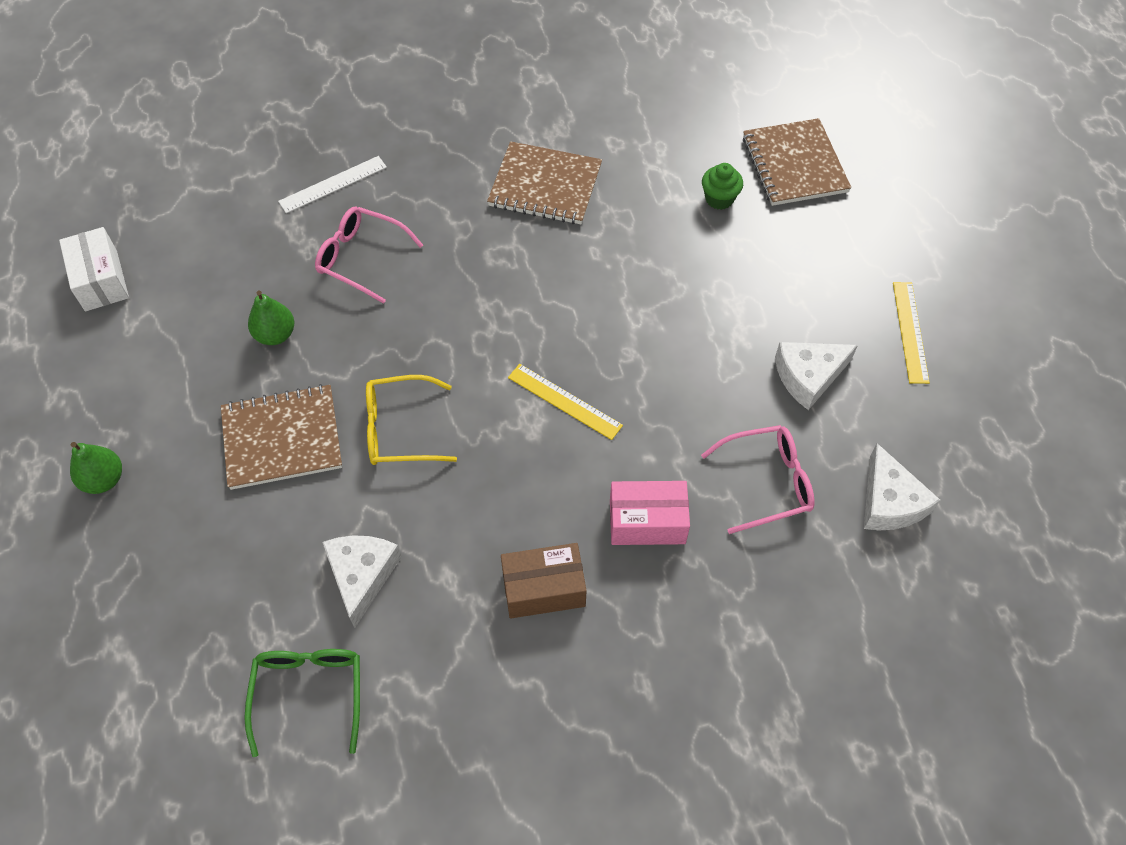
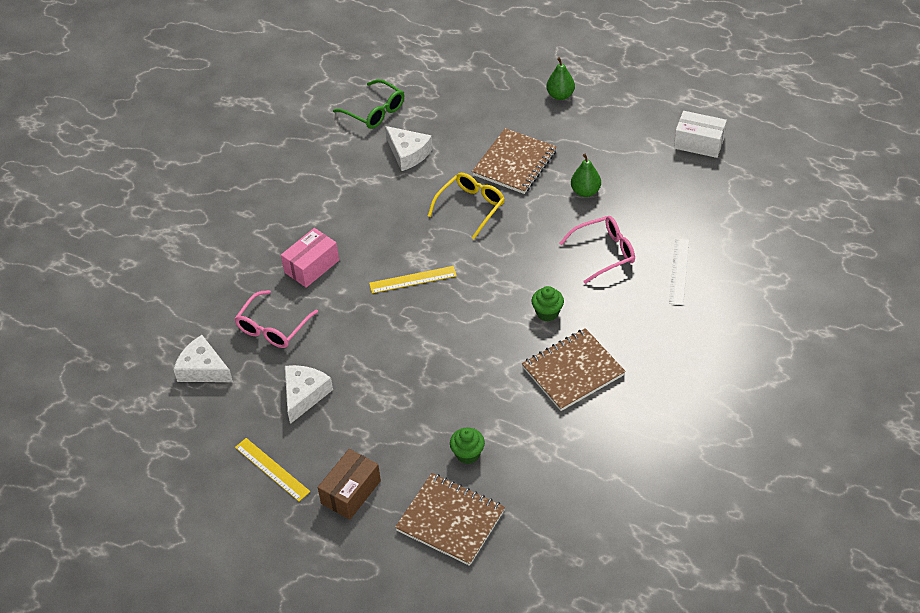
camera: 135 degrees right, 10 degrees down
brown box [501,543,587,619] -> brown box moved to [318,449,381,520]
none -> green cupcake [531,286,564,321]

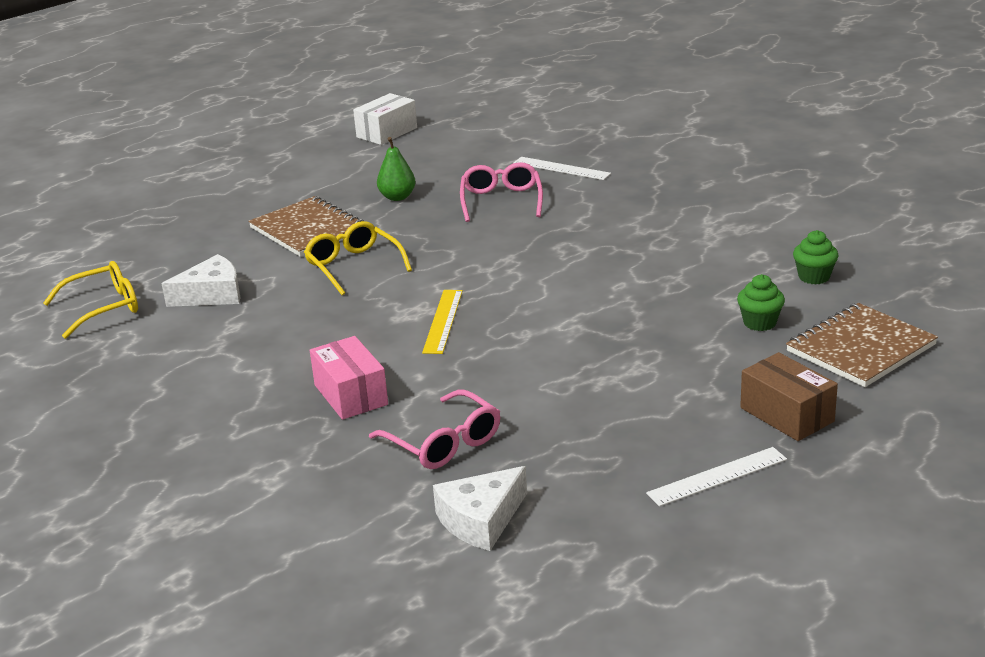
camera: 70 degrees left, 20 degrees down
yellow ruler [235,438,310,501] -> white ruler [646,447,787,507]
white cheese [285,365,333,424] -> none
green glasses [333,79,404,129] -> yellow glasses [43,261,138,339]
brown notebook [522,328,626,411] -> none
green cupcake [531,286,564,321] -> green cupcake moved to [793,230,839,285]
green pear [546,57,575,100] -> none

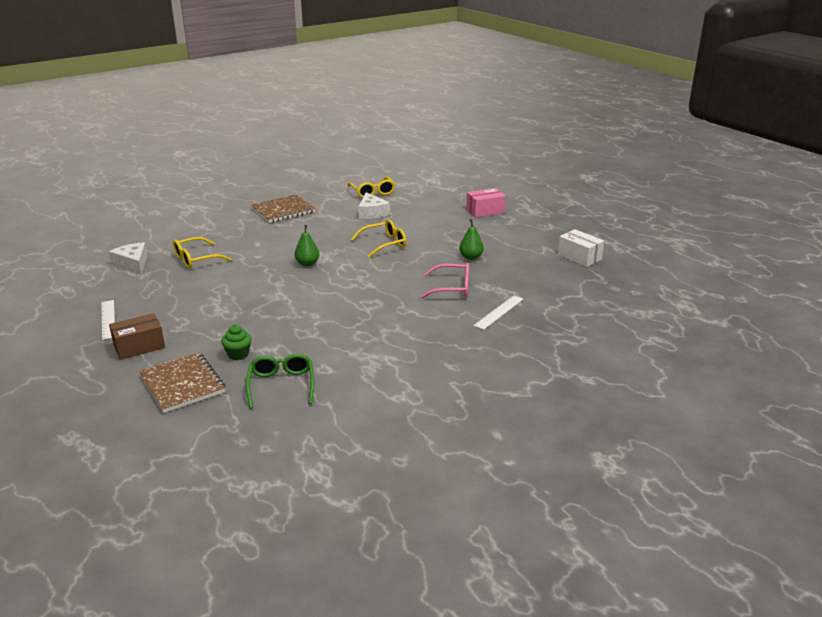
camera: 95 degrees right, 0 degrees up
brown notebook [248,196,364,257] -> brown notebook moved to [251,194,316,223]
pink box [310,336,388,420] -> pink box moved to [466,188,506,218]
pink glasses [369,390,500,469] -> yellow glasses [173,237,231,269]
yellow ruler [422,290,463,354] -> green pear [295,225,319,266]
green cupcake [793,230,839,285] -> green glasses [246,354,314,409]

